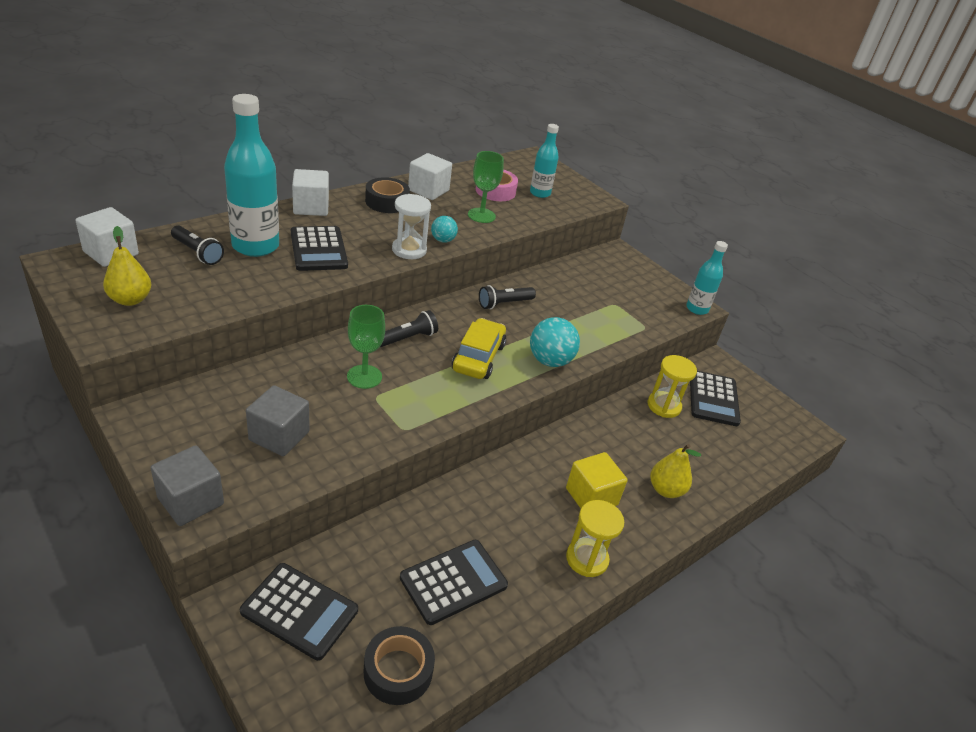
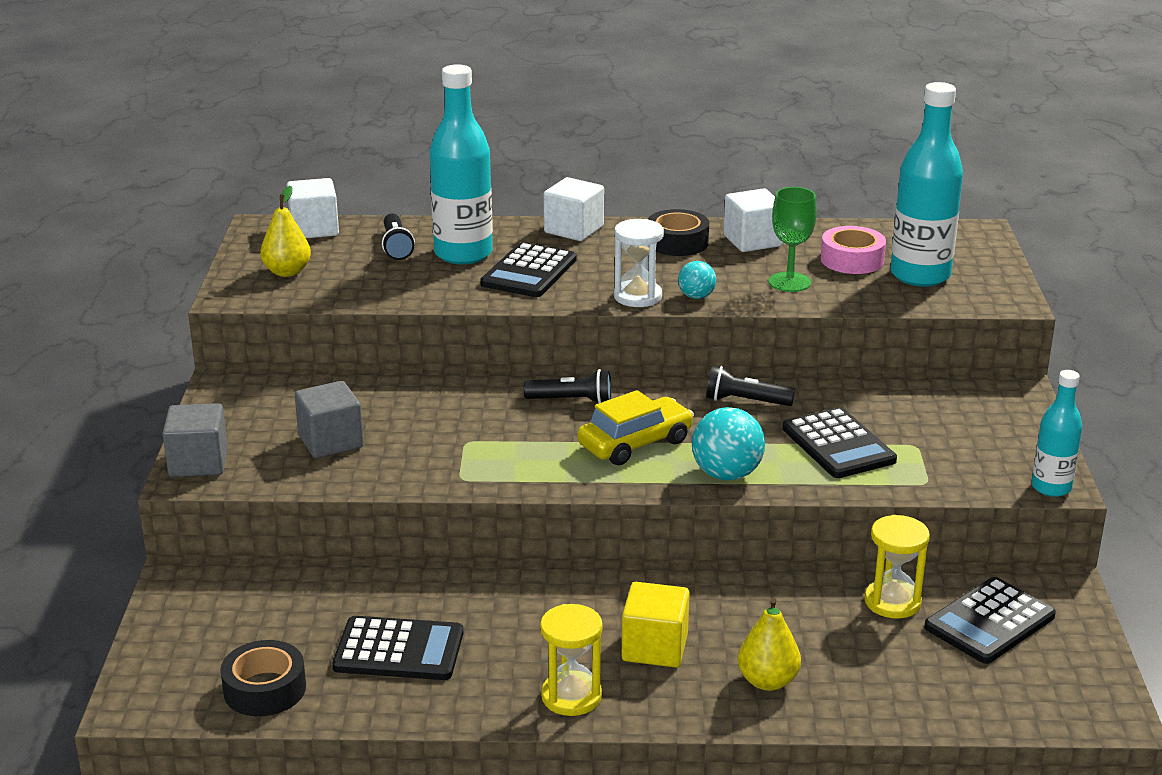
camera: 45 degrees right, 10 degrees down
black calculator [240,563,358,661] -> black calculator moved to [782,407,897,478]
green goblet [347,305,385,389] -> none
turquoise bottle [530,124,559,198] -> turquoise bottle [891,82,963,287], size x1.75

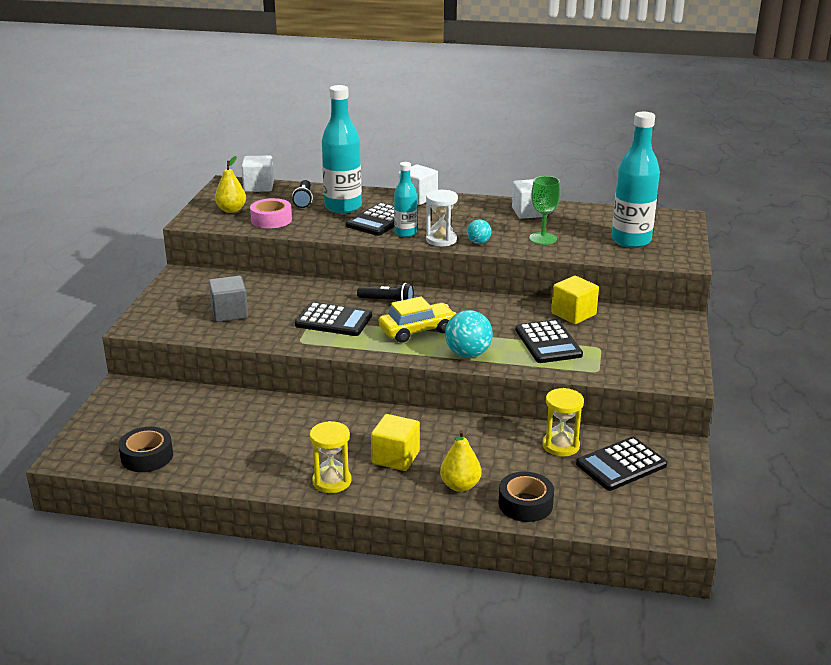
camera: 10 degrees right, 0 degrees up
grey cube [162,403,228,477] -> none
black calculator [332,616,463,680] -> black calculator moved to [295,302,372,336]
black tape [648,209,709,256] -> black tape moved to [498,472,554,522]
black flashlight [706,365,795,406] -> none
pink tape [821,226,886,274] -> pink tape moved to [250,198,292,228]
turquoise bottle [1032,370,1082,497] -> turquoise bottle moved to [394,162,417,237]
none -> yellow cube [551,276,599,324]

